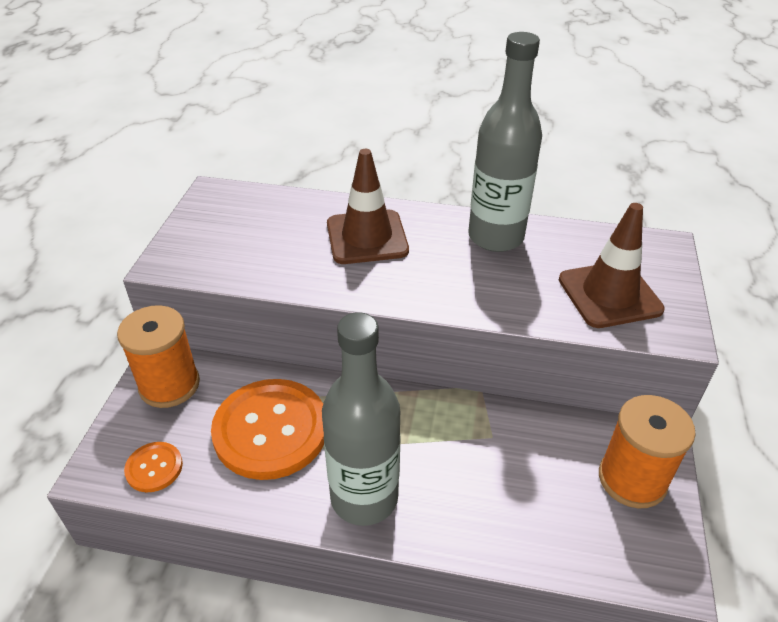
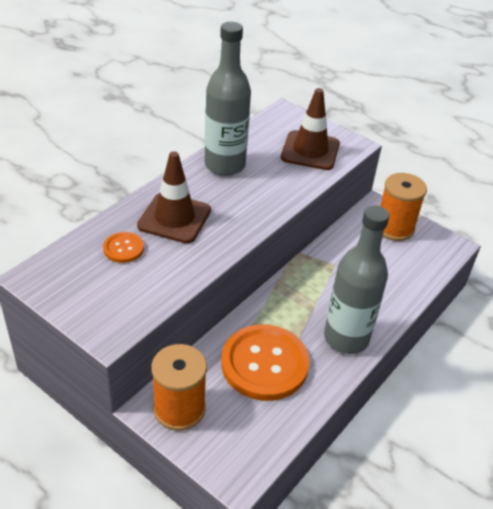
camera: 65 degrees left, 0 degrees up
orange button [124,442,183,492] -> orange button moved to [103,232,144,263]

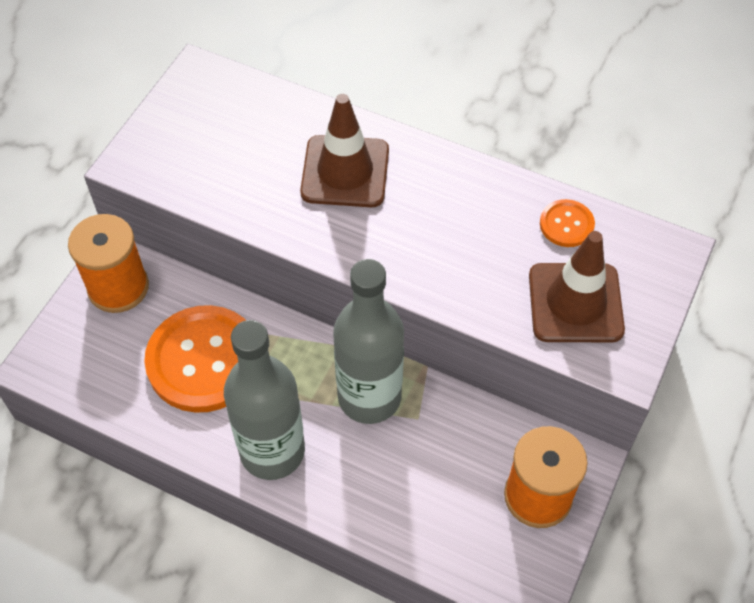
camera: 80 degrees right, 15 degrees up
orange button [103,232,144,263] -> orange button moved to [540,199,595,247]
grey bottle [205,22,251,176] -> grey bottle moved to [333,259,404,424]

